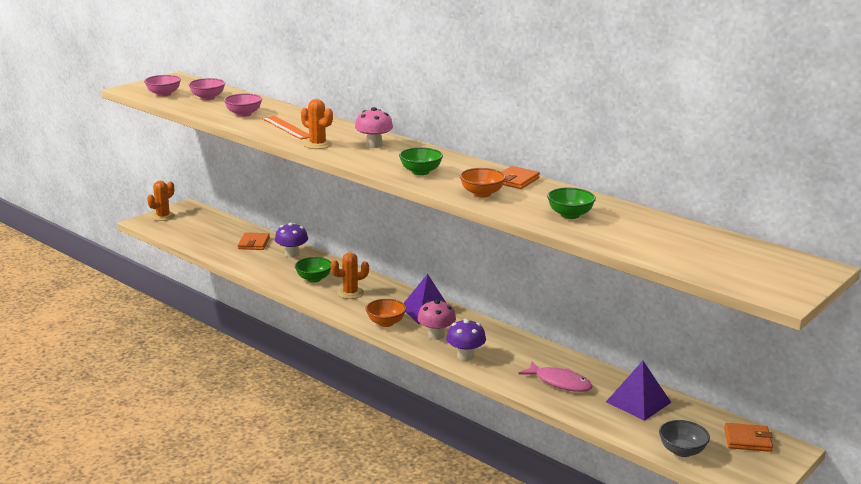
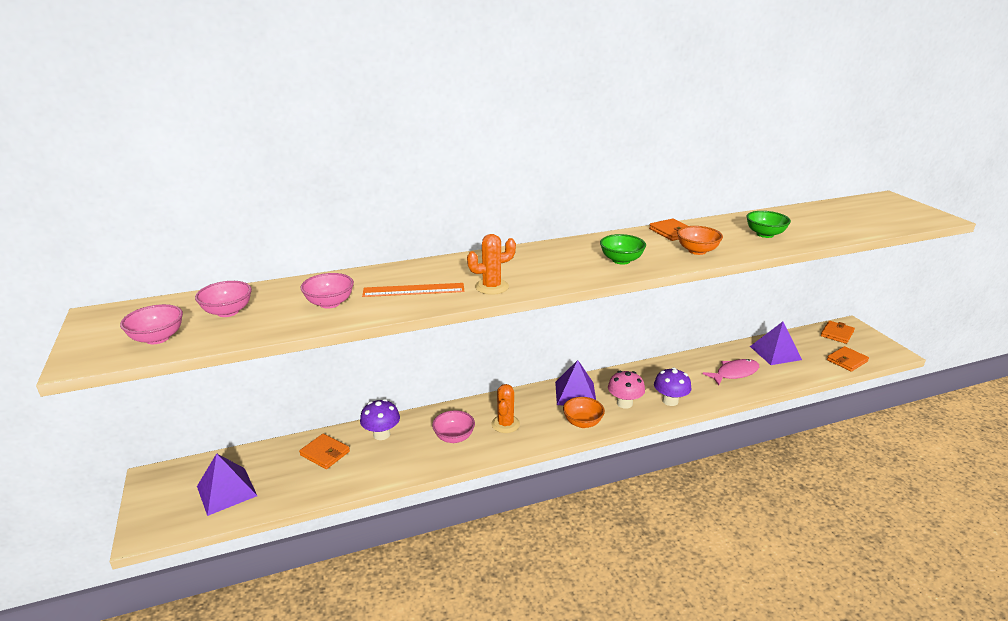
camera: 60 degrees left, 5 degrees up
orange cactus [147,181,175,221] -> none
green bowl [295,257,331,283] -> pink bowl [432,410,475,443]
pink mushroom [355,107,393,148] -> none
grey bowl [659,420,710,457] -> orange wallet [827,346,869,372]
none -> purple pyramid [197,453,257,516]

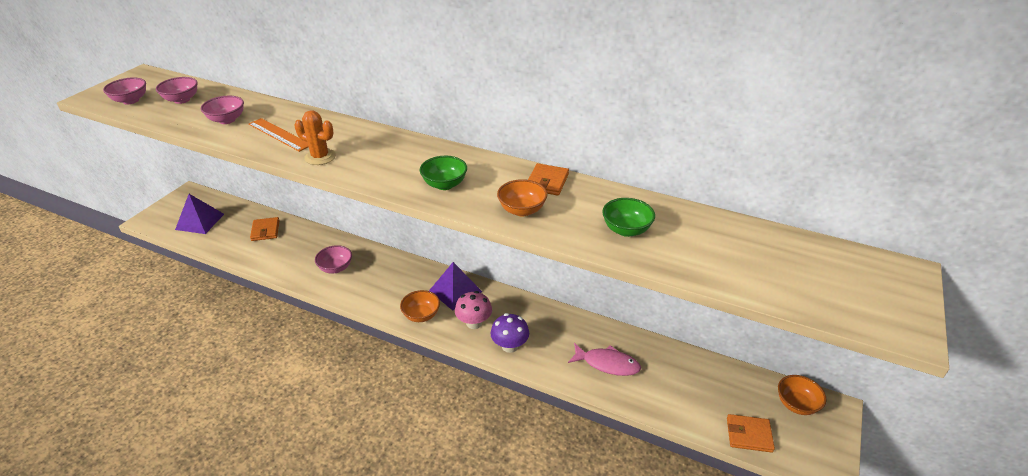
camera: 45 degrees right, 10 degrees up
purple mushroom [360,399,400,440] -> none
orange cactus [491,384,520,433] -> none
purple pyramid [750,322,802,365] -> none
orange wallet [821,321,855,344] -> orange bowl [778,375,826,415]

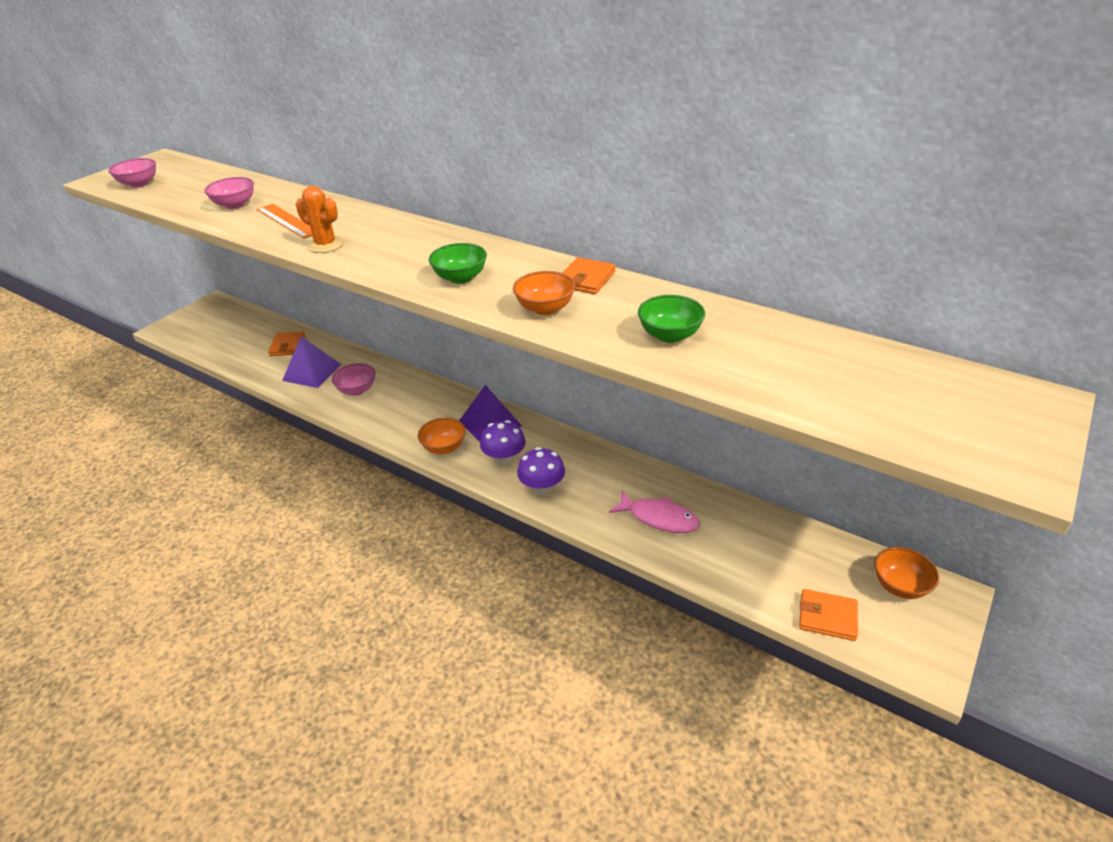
camera: 10 degrees right, 0 degrees up
pink bowl [156,77,198,104] -> none
purple pyramid [175,194,224,234] -> purple pyramid moved to [282,336,341,388]
pink mushroom [455,291,492,329] -> purple mushroom [480,420,526,467]

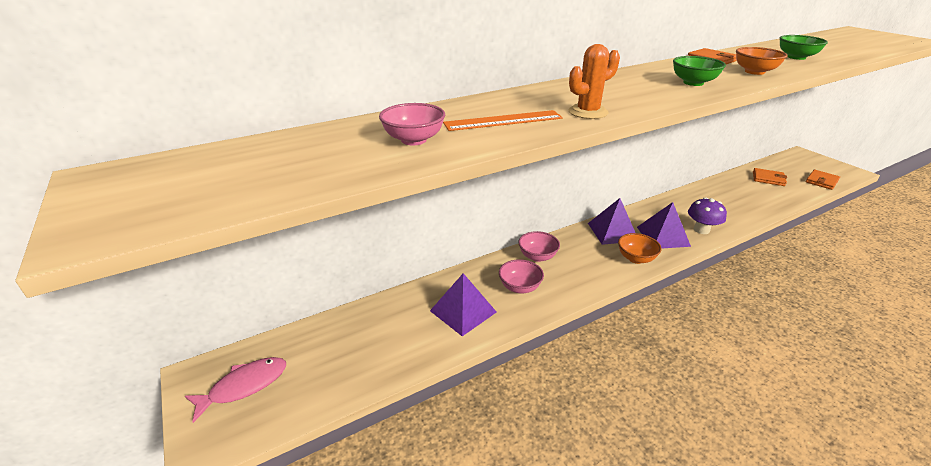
camera: 65 degrees left, 5 degrees down
pink bowl [108,158,156,188] -> pink bowl moved to [518,231,560,262]
orange wallet [268,331,305,356] -> orange wallet moved to [753,168,787,186]
purple mushroom [480,420,526,467] -> purple pyramid [637,202,691,248]
pink fish [609,491,700,533] -> pink fish moved to [185,357,286,423]
orange bowl [874,547,939,599] -> none

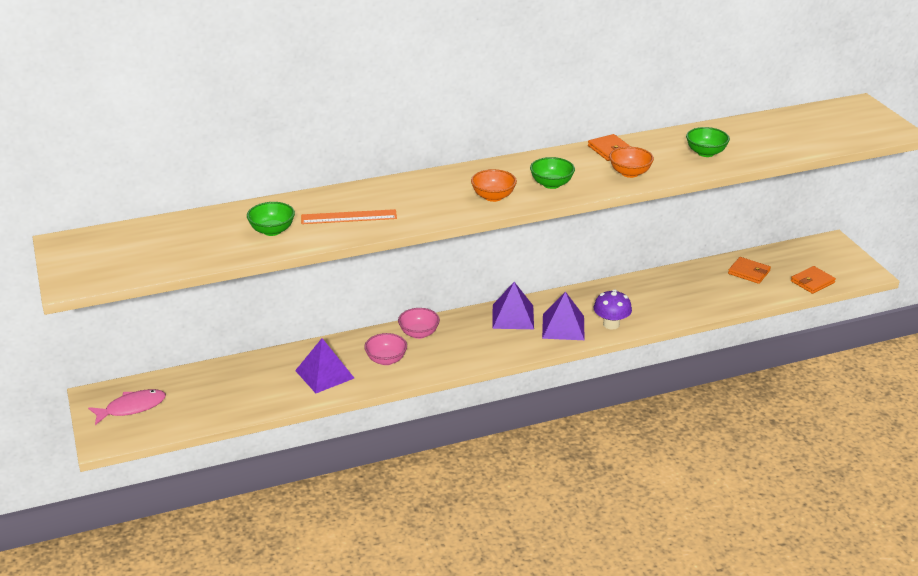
camera: 10 degrees right, 0 degrees up
pink bowl [379,103,445,145] -> green bowl [247,202,295,236]
orange cactus [568,44,620,119] -> none
orange bowl [618,233,662,264] -> orange bowl moved to [471,169,517,202]

